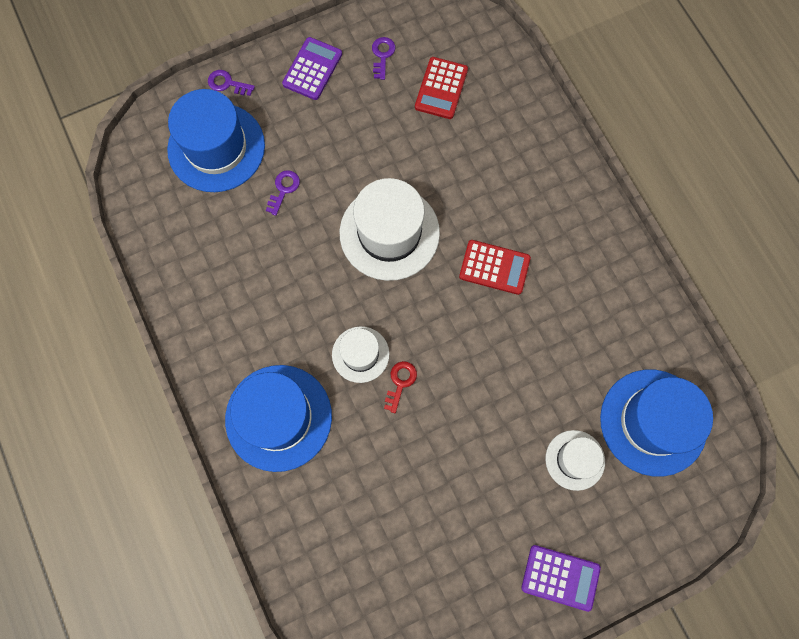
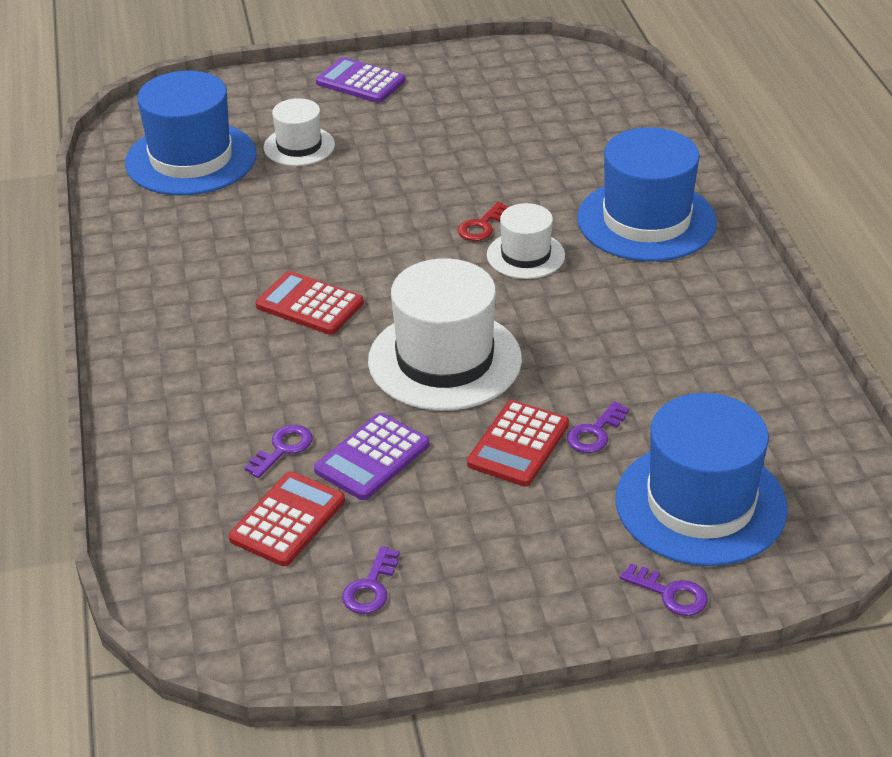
camera: 165 degrees left, 35 degrees down
purple calculator [282,37,342,100] -> purple calculator moved to [314,413,429,500]
none -> purple key [245,425,313,478]
none -> red calculator [467,400,569,486]

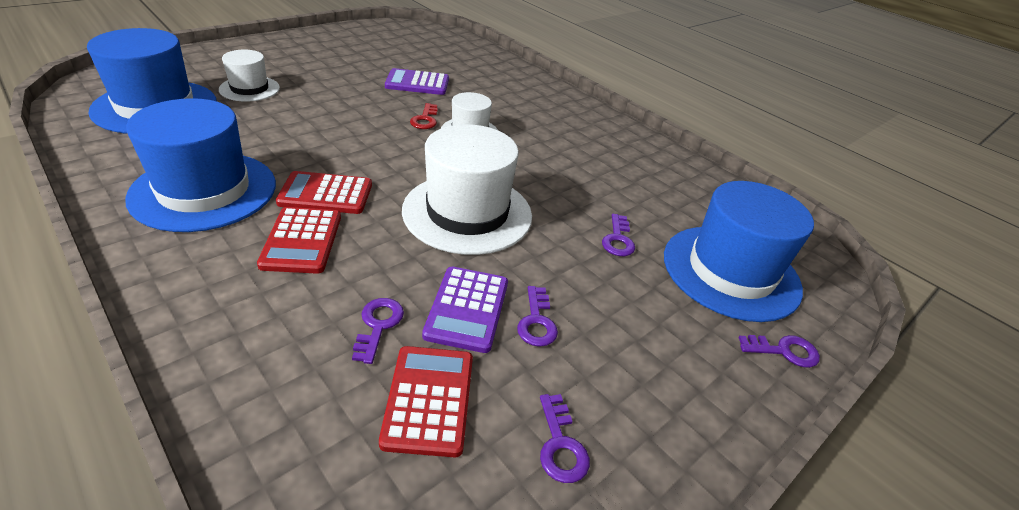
camera: 35 degrees left, 0 degrees up
purple calculator [316,57,405,103] -> purple calculator moved to [385,68,449,95]
red calculator [467,400,569,486] -> red calculator moved to [257,207,341,274]
blue hat [577,127,717,261] -> blue hat moved to [125,98,276,232]
none -> purple key [517,286,558,347]

